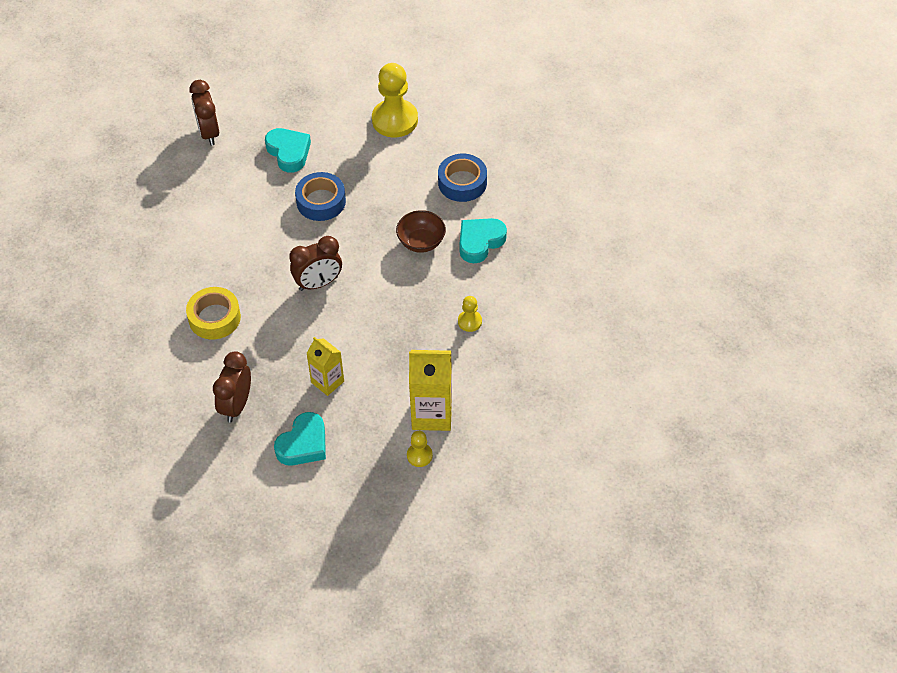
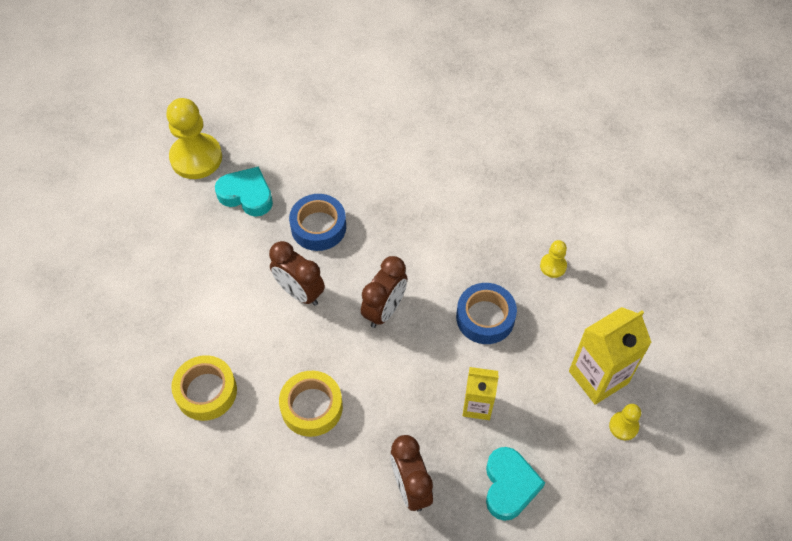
camera: 35 degrees left, 5 degrees up
brown clock [189,80,219,146] -> brown clock moved to [269,241,325,306]
yellow pawn [372,63,418,138] -> yellow pawn moved to [166,98,222,179]
brown bowl [396,210,446,253] -> none
blue tape [438,154,487,202] -> blue tape moved to [456,283,517,344]
turquoise heart [459,218,507,263] -> none
none -> yellow tape [171,355,237,421]

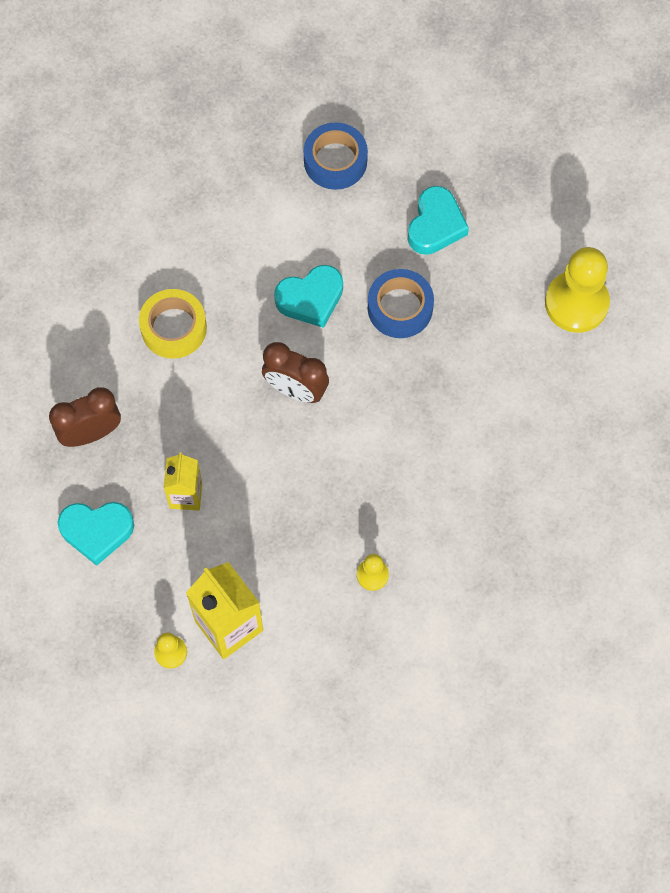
camera: 85 degrees right, 10 degrees up
yellow pawn [166,98,222,179] -> yellow pawn moved to [545,247,610,333]
yellow tape [171,355,237,421] -> none
brown clock [269,241,325,306] -> turquoise heart [274,265,343,328]
blue tape [456,283,517,344] -> blue tape moved to [304,122,368,190]

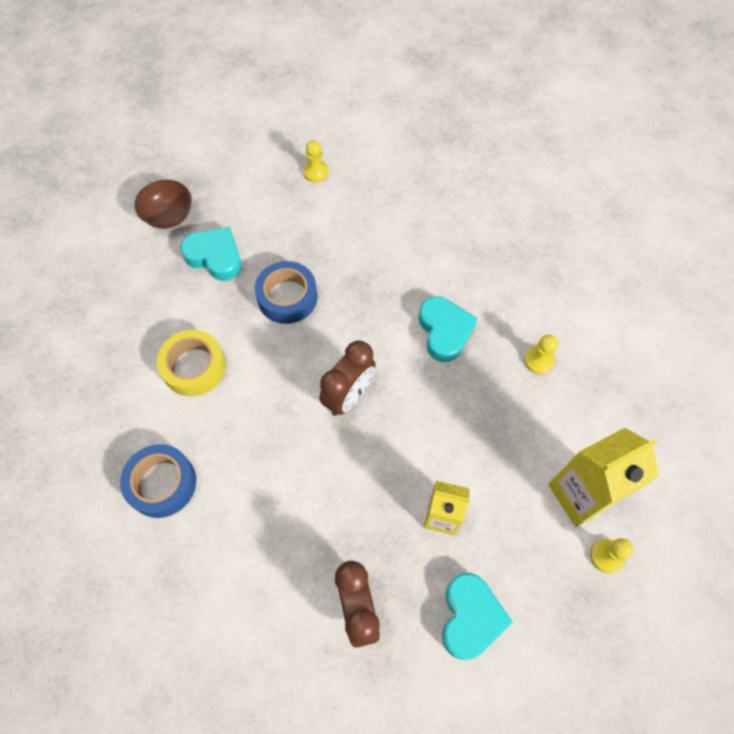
camera: 80 degrees left, 5 degrees down
yellow tape [139,289,207,359] -> yellow tape moved to [157,330,226,396]
turquoise heart [274,265,343,328] -> turquoise heart moved to [419,296,477,362]
blue tape [304,122,368,190] -> blue tape moved to [120,444,196,518]
yellow pawn [545,247,610,333] -> yellow pawn [303,140,329,183], size x0.48
none -> brown bowl [134,180,191,229]

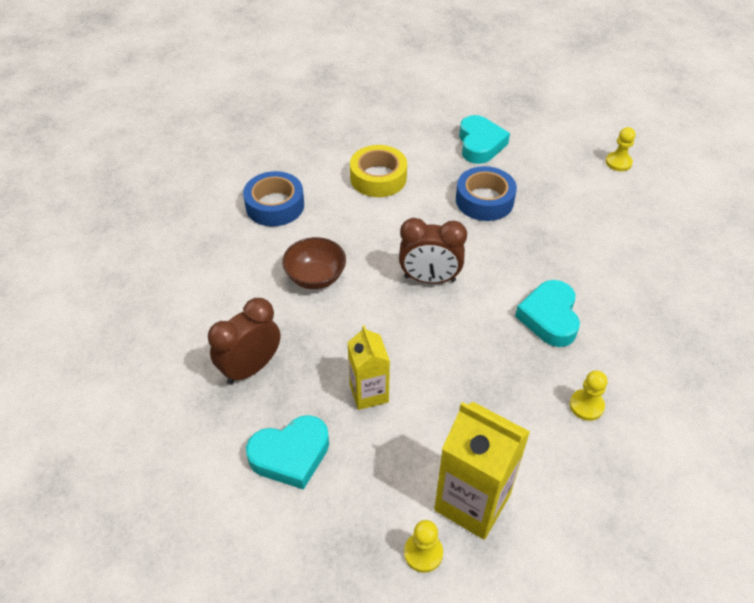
camera: 60 degrees right, 15 degrees down
brown bowl [134,180,191,229] -> brown bowl moved to [282,237,346,289]
turquoise heart [419,296,477,362] -> turquoise heart turned 135 degrees clockwise [515,280,580,347]

